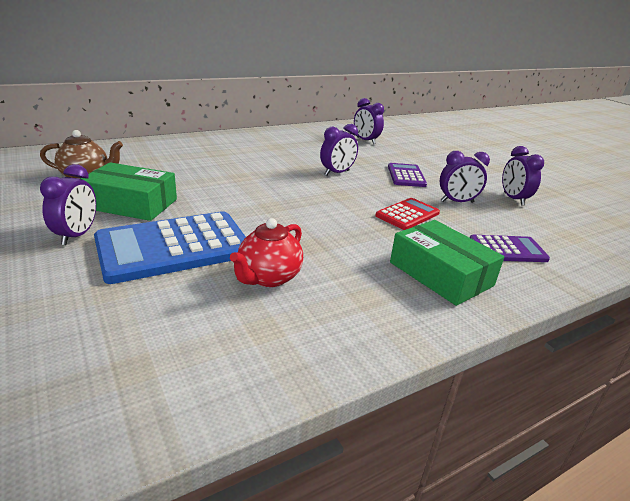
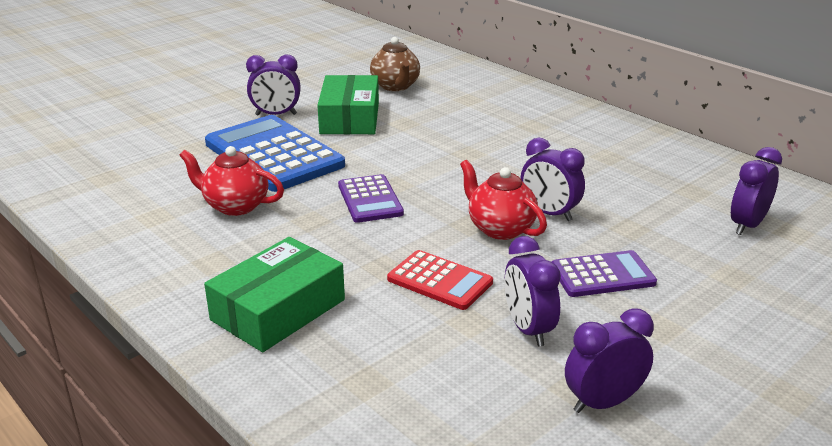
camera: 80 degrees right, 0 degrees up
purple calculator [470,235,550,262] -> purple calculator moved to [338,174,404,223]
none -> red teapot [460,160,547,240]

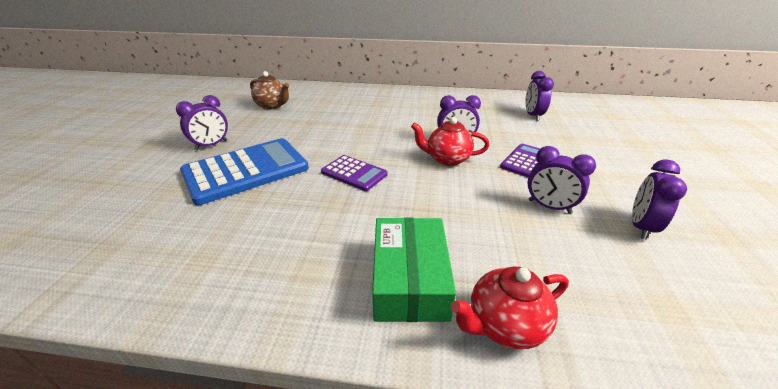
camera: 40 degrees left, 5 degrees up
red teapot [179,146,284,216] -> red teapot moved to [451,266,569,349]
blue calculator [205,115,345,192] -> blue calculator turned 135 degrees clockwise [180,138,309,205]
green box [317,75,379,134] -> none
red calculator [387,250,493,310] -> none

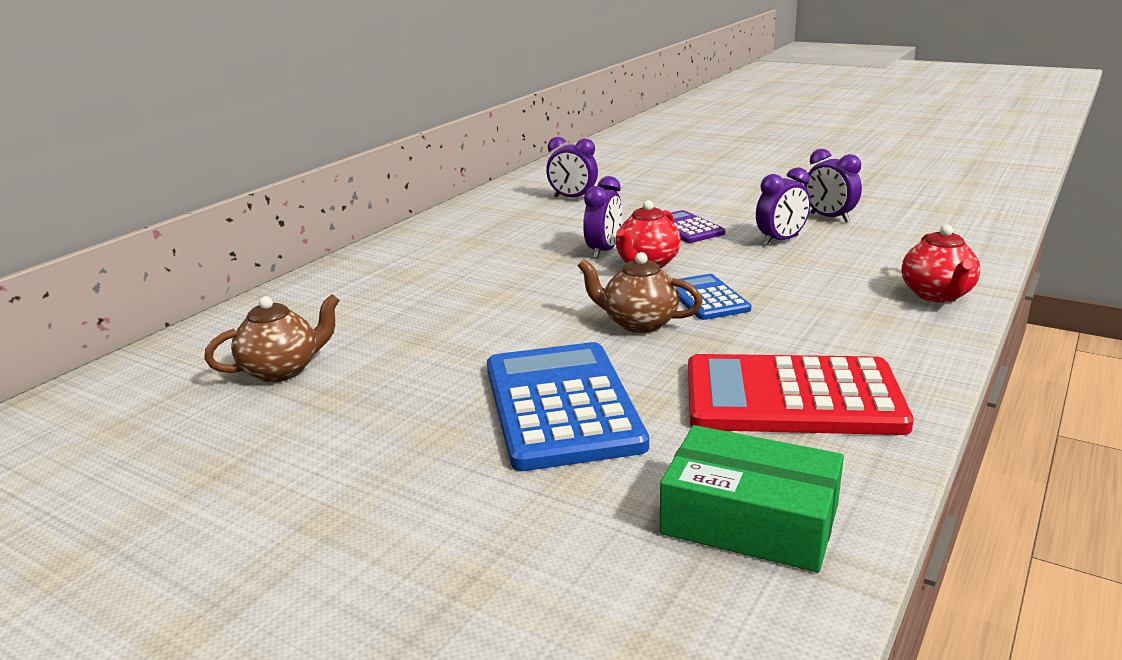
camera: 65 degrees left, 10 degrees down
purple clock [176,95,228,150] -> none
purple calculator [321,155,388,191] -> brown teapot [578,252,703,333]
green box [372,218,456,322] -> green box moved to [660,425,844,572]
none -> blue calculator [677,274,751,320]
none -> red calculator [688,354,914,435]

